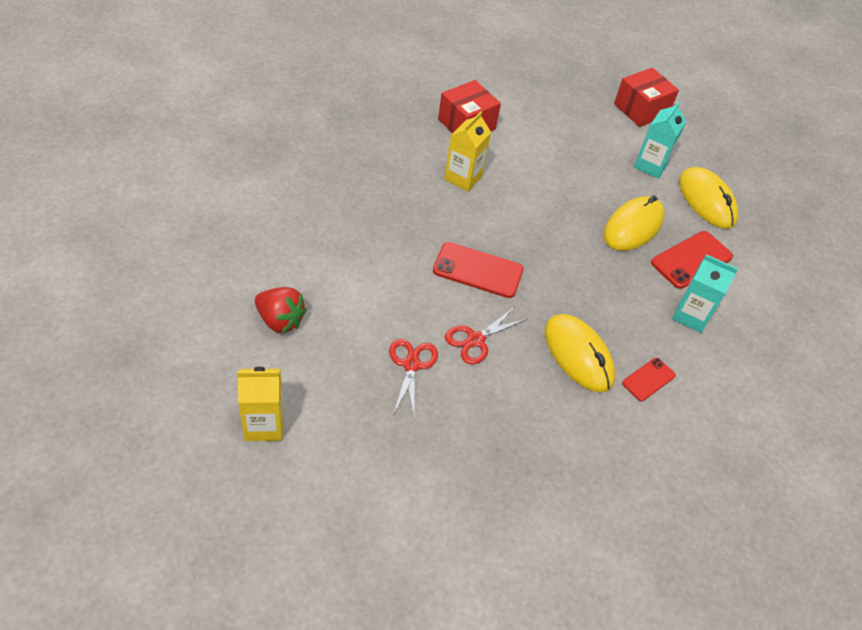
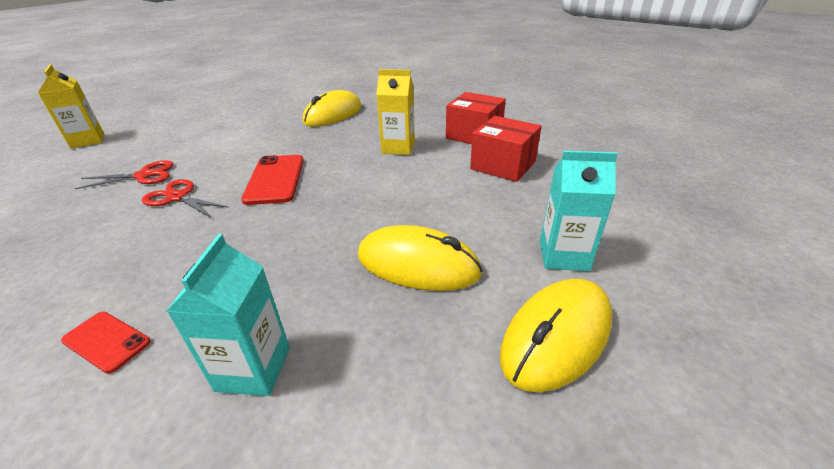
camera: 75 degrees right, 15 degrees down
red strawberry [255,287,307,333] -> none
yellow mouse [545,314,615,393] -> yellow mouse moved to [303,90,362,127]
red box [614,68,679,127] -> red box moved to [470,116,542,182]
red phone [651,231,733,289] -> none

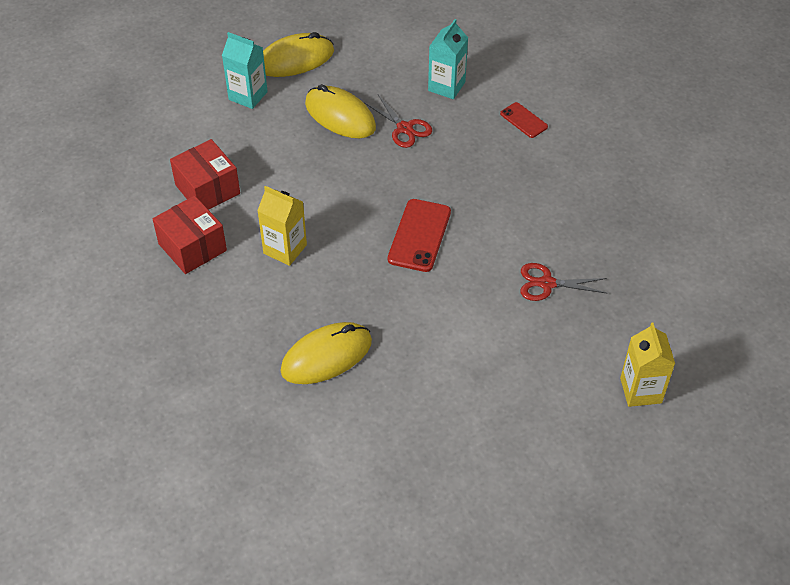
camera: 160 degrees left, 15 degrees up
red scissors [142,179,229,217] -> red scissors moved to [365,95,432,148]

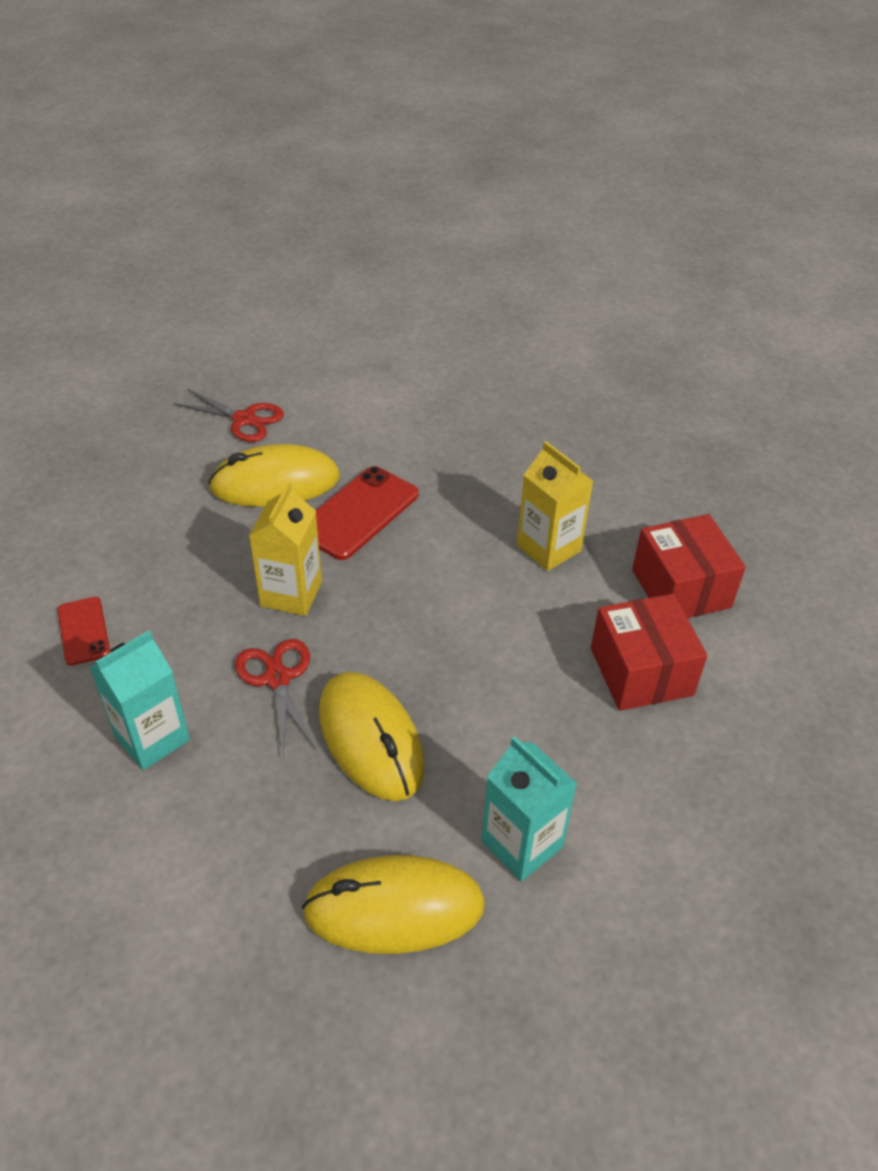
camera: 160 degrees left, 5 degrees down
yellow mouse [280,322,372,384] -> yellow mouse moved to [208,444,340,507]
yellow carton [620,323,675,407] -> yellow carton moved to [249,482,322,616]

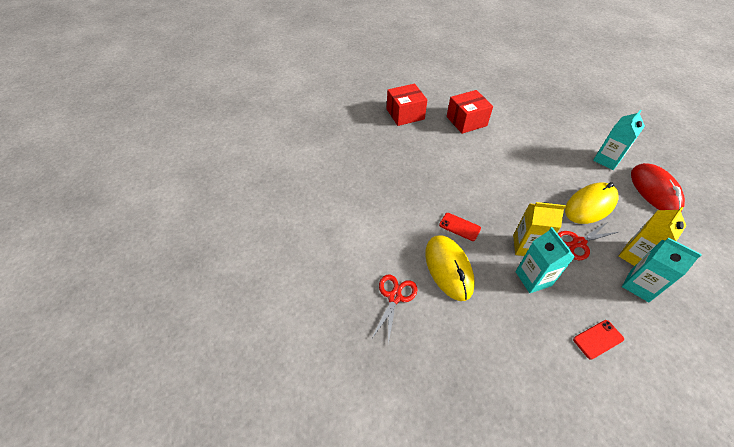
camera: 95 degrees left, 5 degrees up
yellow mouse [302,855,485,954] -> red mouse [631,163,685,210]
red phone [316,466,419,560] -> red phone [439,213,481,241], size x0.59
yellow carton [517,441,593,571] -> yellow carton moved to [619,207,686,266]
red box [591,594,707,711] -> red box moved to [387,83,427,126]
none -> turquoise carton [515,227,575,293]

